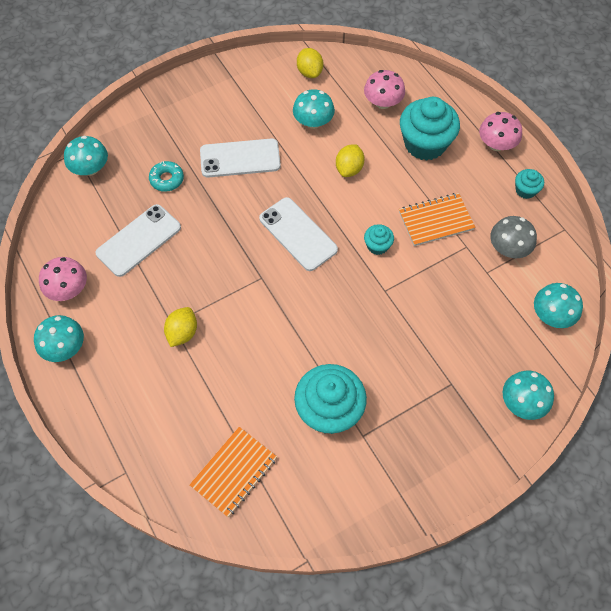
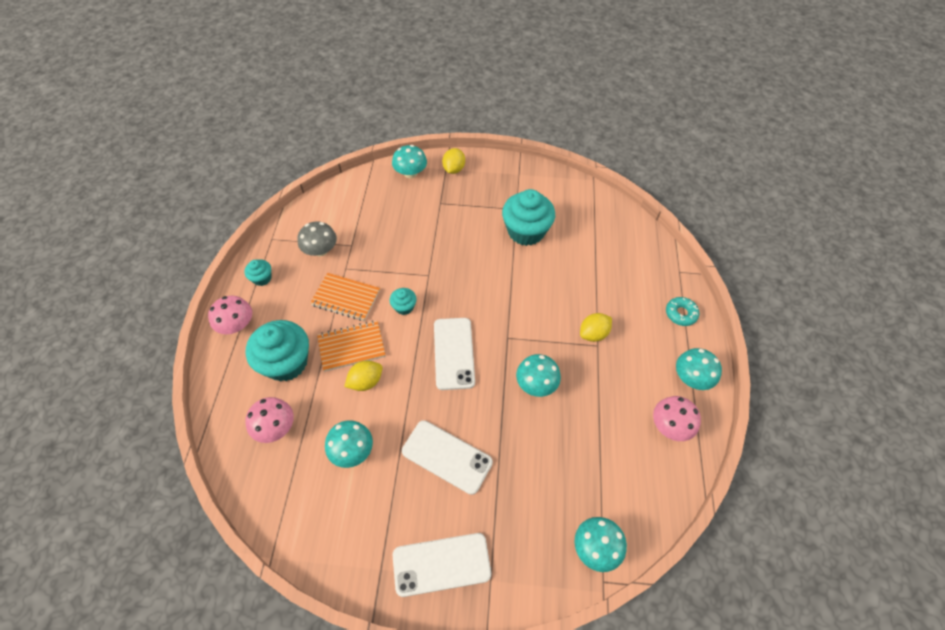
camera: 145 degrees left, 5 degrees down
white phone [96,204,181,277] -> white phone moved to [393,533,491,597]
turquoise donut [149,161,184,192] -> turquoise donut moved to [666,297,699,326]
orange notebook [189,427,277,517] -> orange notebook moved to [317,320,385,372]
yellow lemon [297,48,323,78] -> yellow lemon moved to [442,148,465,174]
turquoise mushroom [534,283,583,328] -> turquoise mushroom moved to [516,354,561,397]

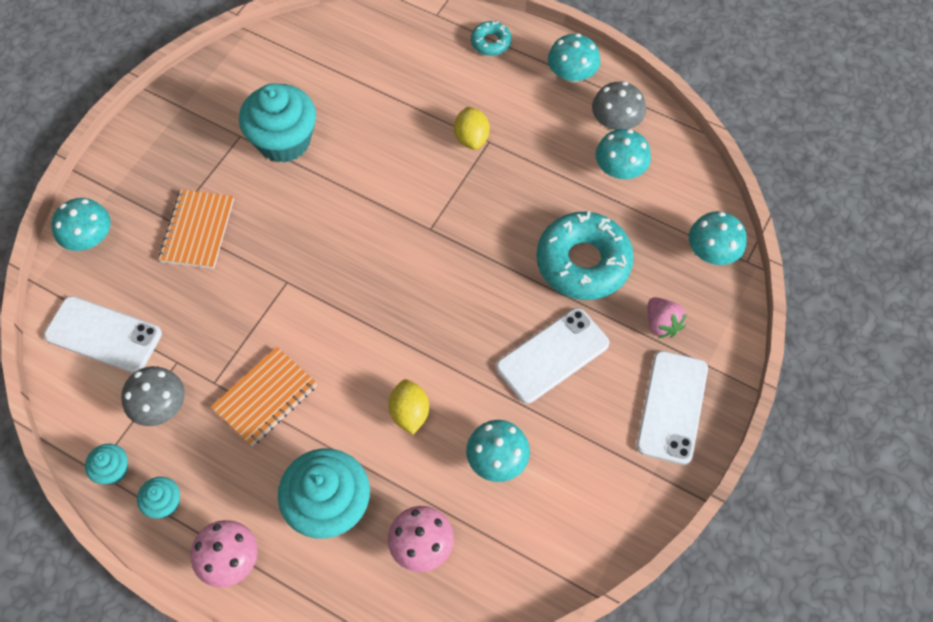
camera: 65 degrees left, 5 degrees up
orange notebook [317,320,385,372] -> orange notebook moved to [159,189,234,269]
turquoise cupcake [390,288,417,315] -> turquoise cupcake moved to [85,444,128,485]
white phone [434,318,475,390] -> white phone moved to [44,296,162,373]
yellow lemon [442,148,465,174] -> none
turquoise mushroom [516,354,561,397] -> turquoise mushroom moved to [596,129,651,179]
pink mushroom [653,396,701,441] -> grey mushroom [592,81,646,130]
none -> turquoise donut [536,211,634,300]
none -> pink strawberry [647,297,687,338]

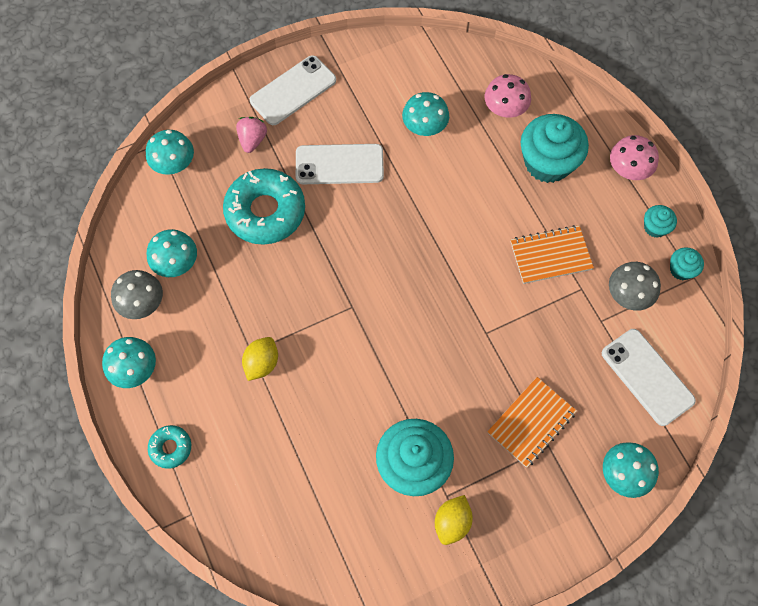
camera: 145 degrees left, 5 degrees up
yellow lemon [388,379,429,435] -> yellow lemon moved to [435,495,473,545]

